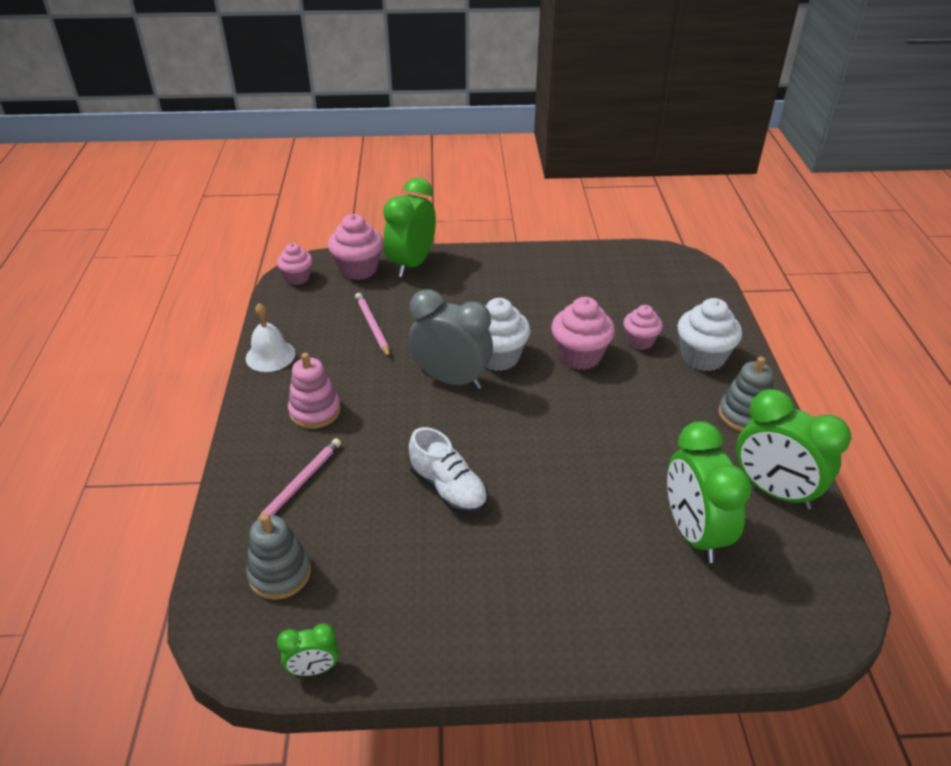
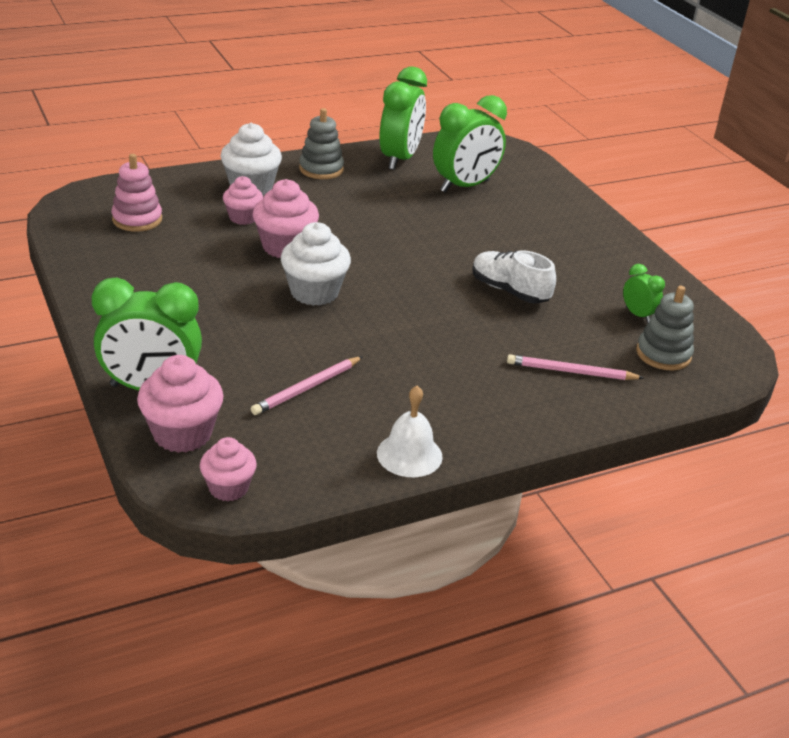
camera: 115 degrees left, 5 degrees down
green clock [277,624,338,676] -> green clock moved to [623,264,665,323]
pink stacking toy [288,353,341,429] -> pink stacking toy moved to [112,154,162,232]
grey clock [409,289,493,389] -> none
white shoe [409,427,488,514] -> white shoe turned 75 degrees counterclockwise [473,250,556,304]

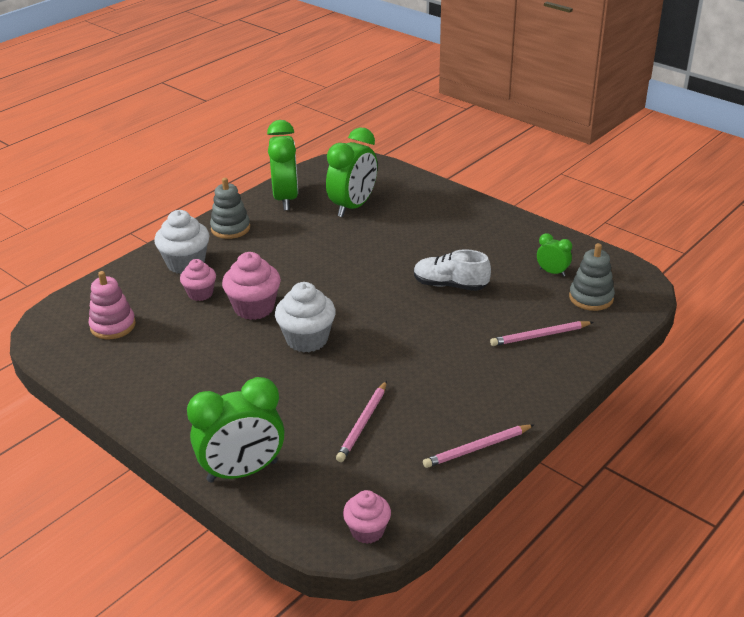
camera: 20 degrees left, 0 degrees up
pink cupcake [137,355,224,453] -> none
white bell [377,386,443,477] -> pink pencil [423,424,535,468]

